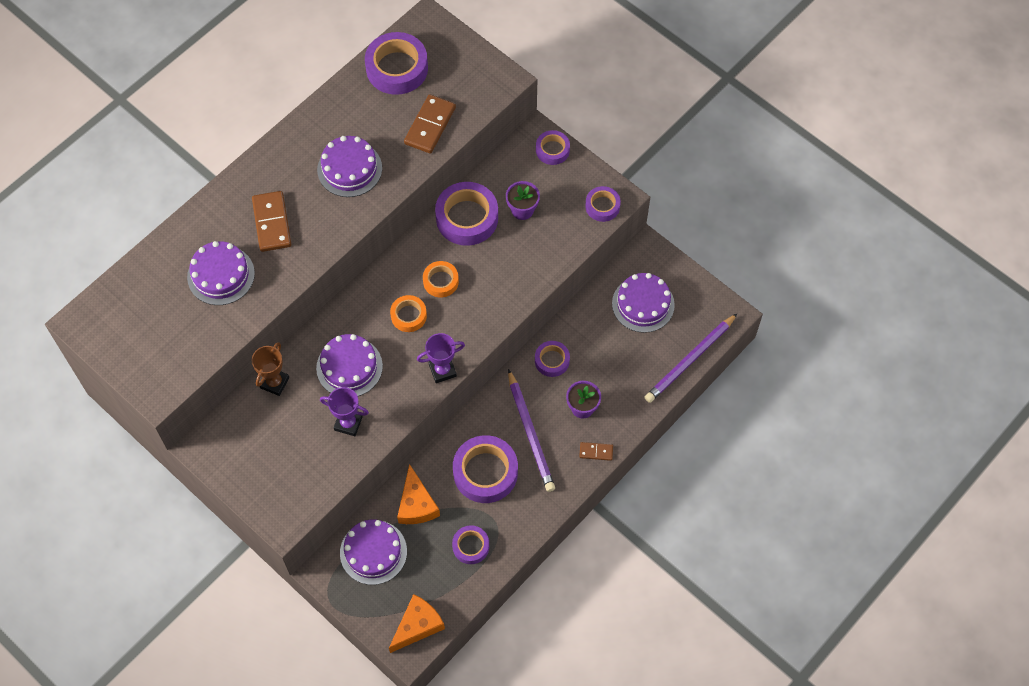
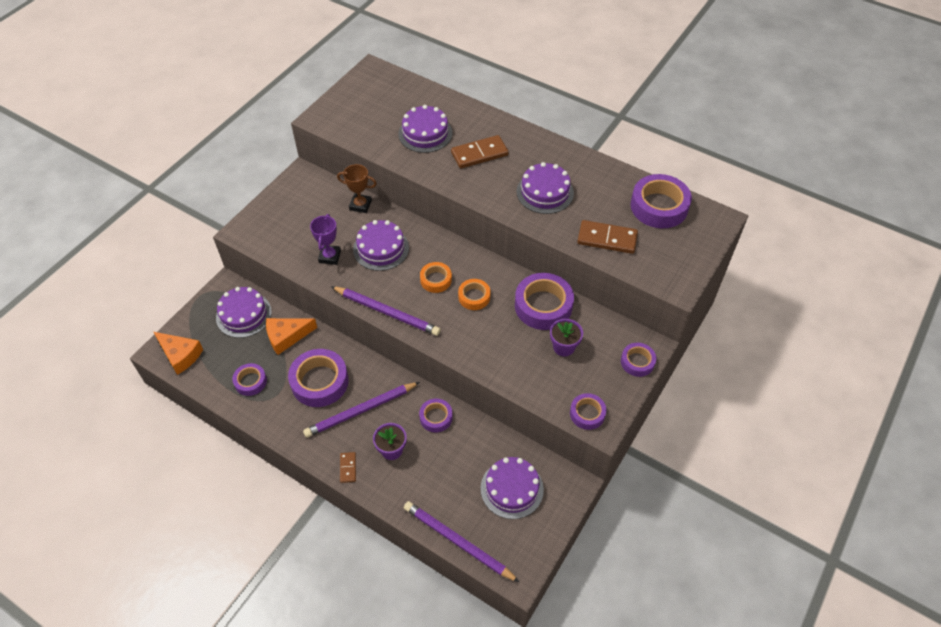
camera: 80 degrees right, 10 degrees down
purple trophy [417,333,465,383] -> purple pencil [331,286,441,336]

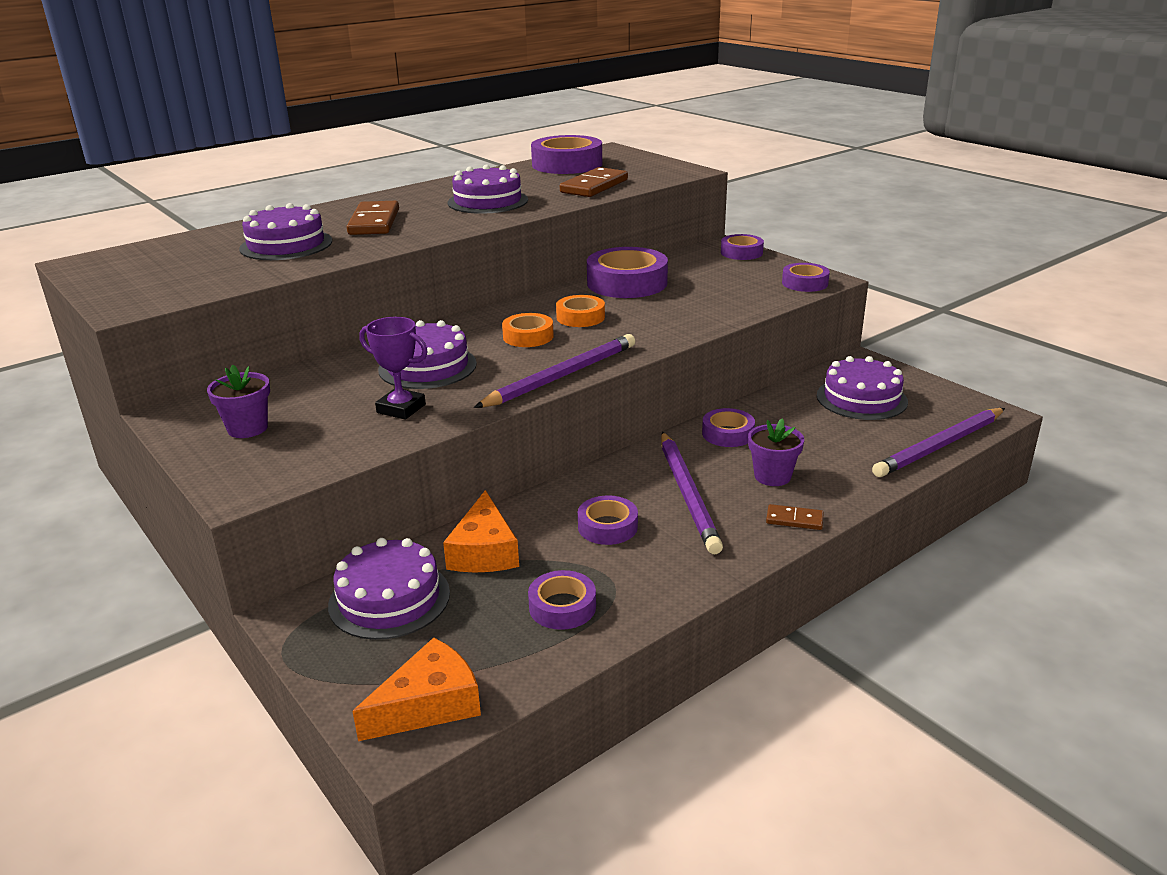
camera: 70 degrees left, 25 degrees down
purple tape [288,349,349,407] -> purple tape [578,495,638,545], size x0.56
brown trophy [337,164,377,213] -> none
purple flower pot [550,319,583,356] -> purple flower pot moved to [207,364,270,438]

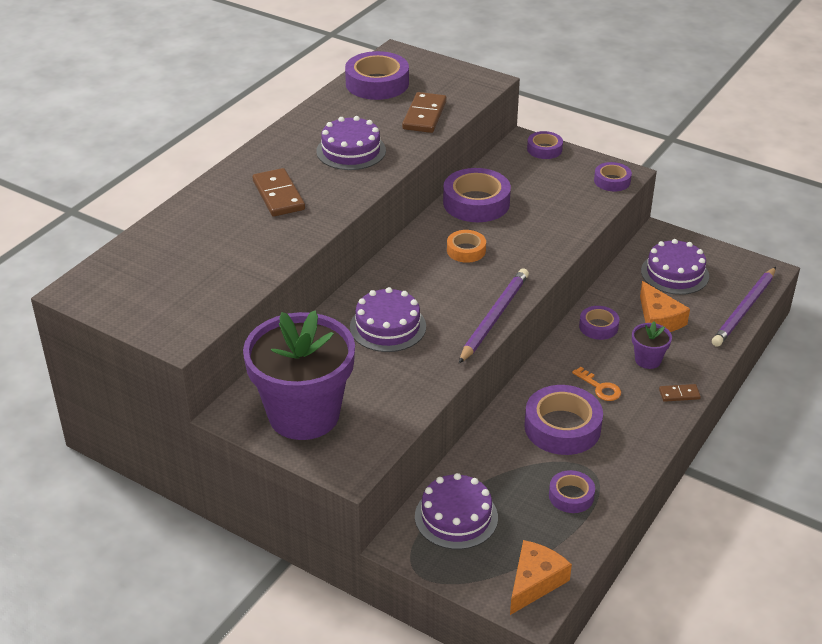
camera: 20 degrees left, 10 degrees up
purple flower pot [207,364,270,438] -> purple flower pot [243,310,355,440], size x2.41
purple cake [239,203,332,260] -> none
purple trophy [359,317,428,420] -> none
orange cheese [443,490,519,573] -> orange cheese moved to [640,281,690,332]
orange tape [502,313,554,347] -> none
purple tape [578,495,638,545] -> purple tape [524,385,603,455], size x1.79
purple pencil [661,432,723,554] -> orange key [572,367,621,401]

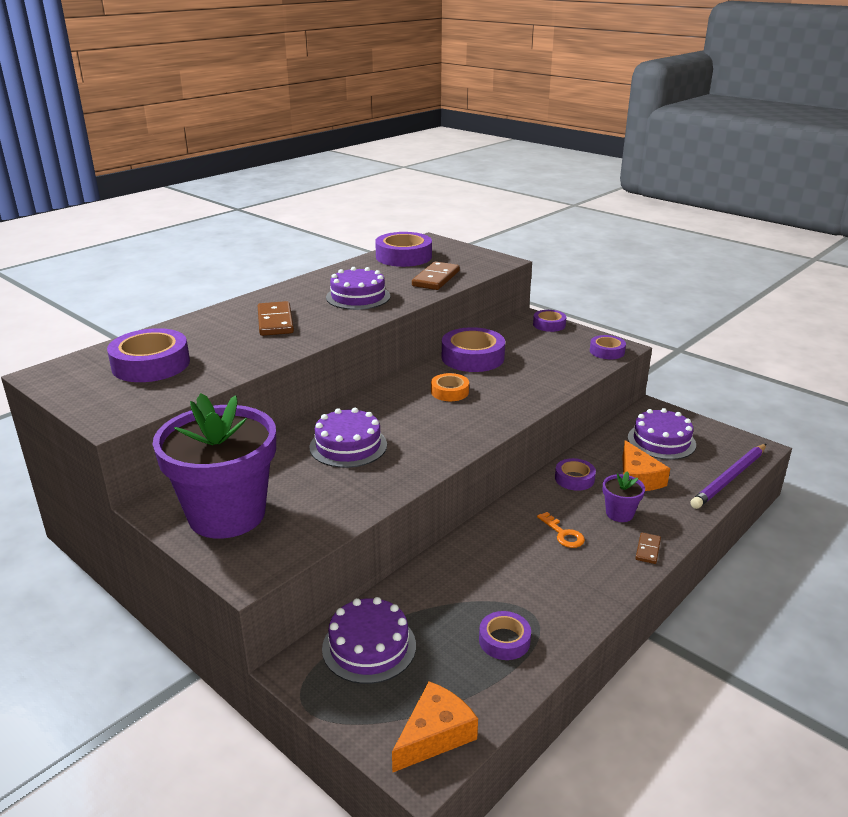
camera: 10 degrees right, 10 degrees down
purple pencil [459,268,529,363] -> none
purple tape [524,385,603,455] -> purple tape moved to [107,328,190,382]
brown domino [659,384,701,402] -> brown domino turned 75 degrees counterclockwise [635,532,661,564]

